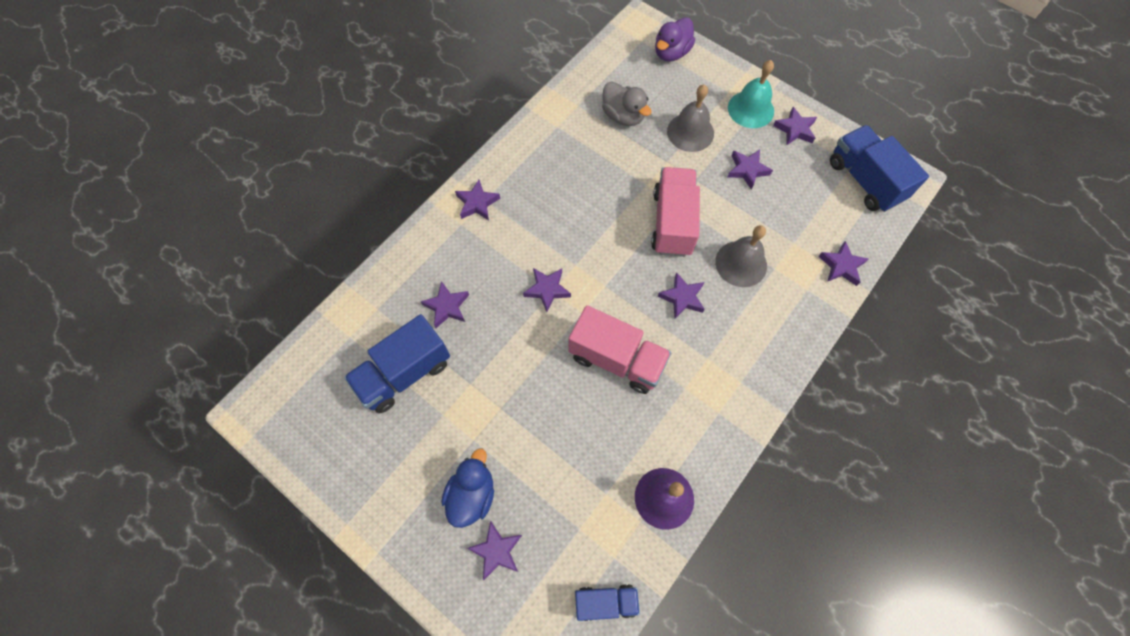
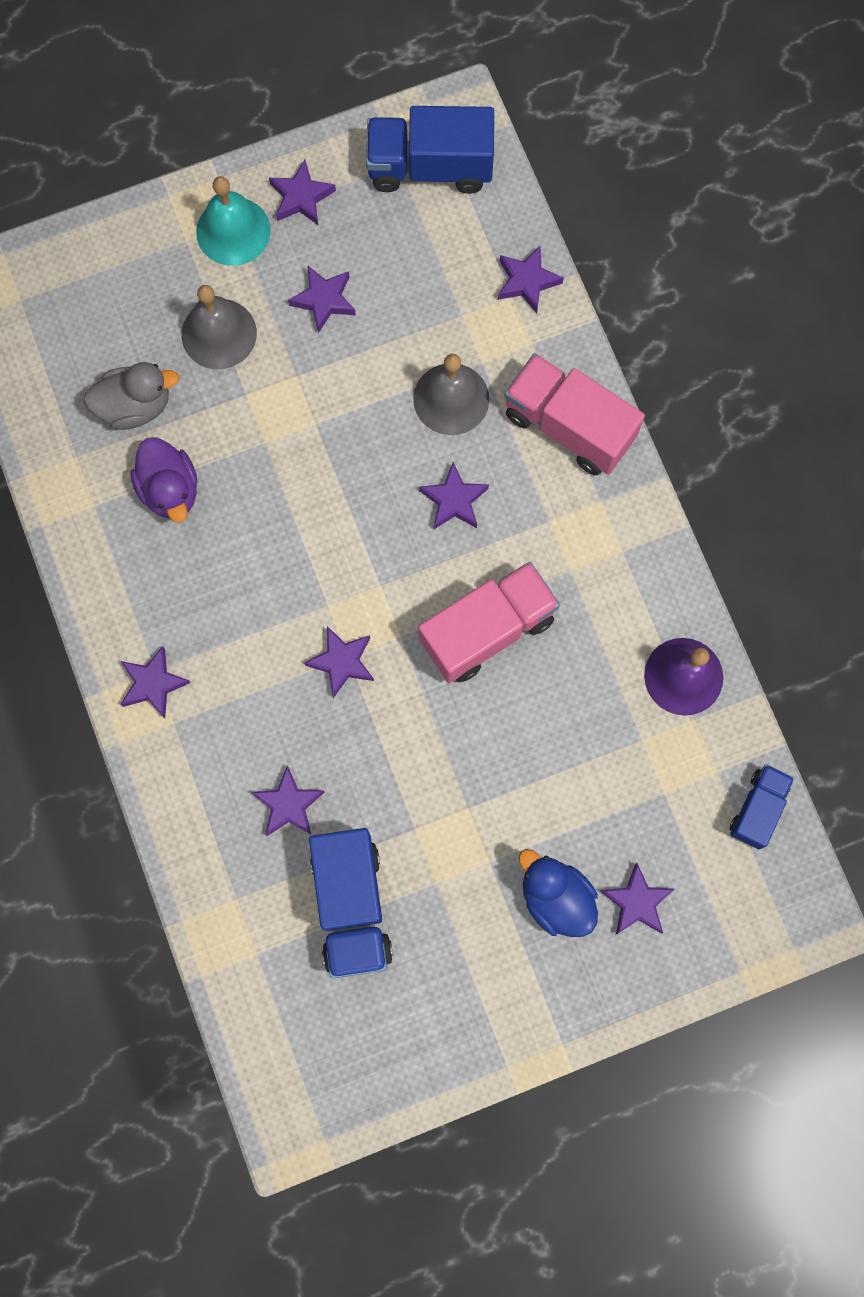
camera: 60 degrees left, 10 degrees up
pink truck [651,167,700,257] -> pink truck moved to [504,353,645,475]
purple duck [655,17,695,61] -> purple duck moved to [130,437,197,523]

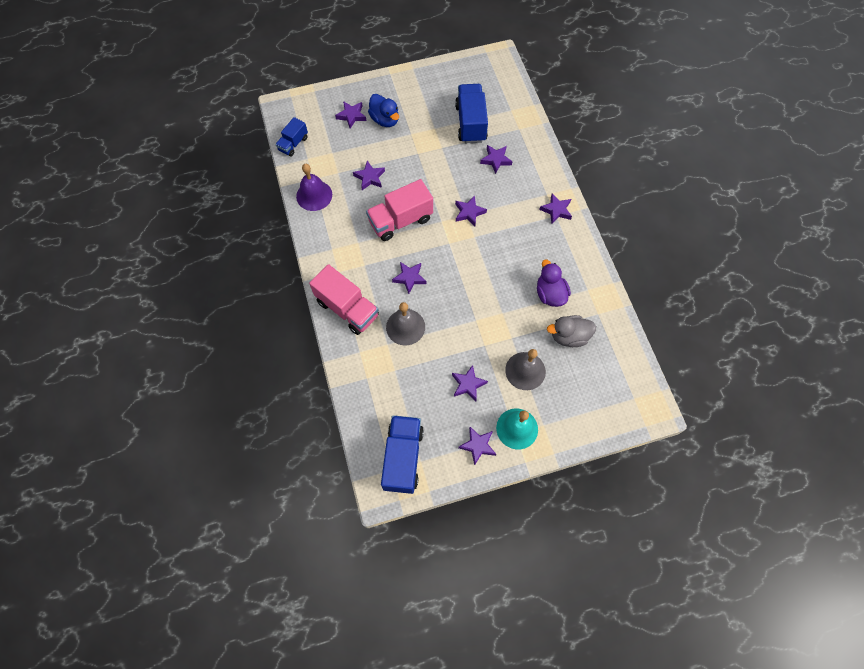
camera: 175 degrees left, 10 degrees down
blue truck [366,106,494,194] -> blue truck turned 90 degrees counterclockwise [381,415,424,494]
purple star [498,246,564,313] -> purple star moved to [353,161,385,190]

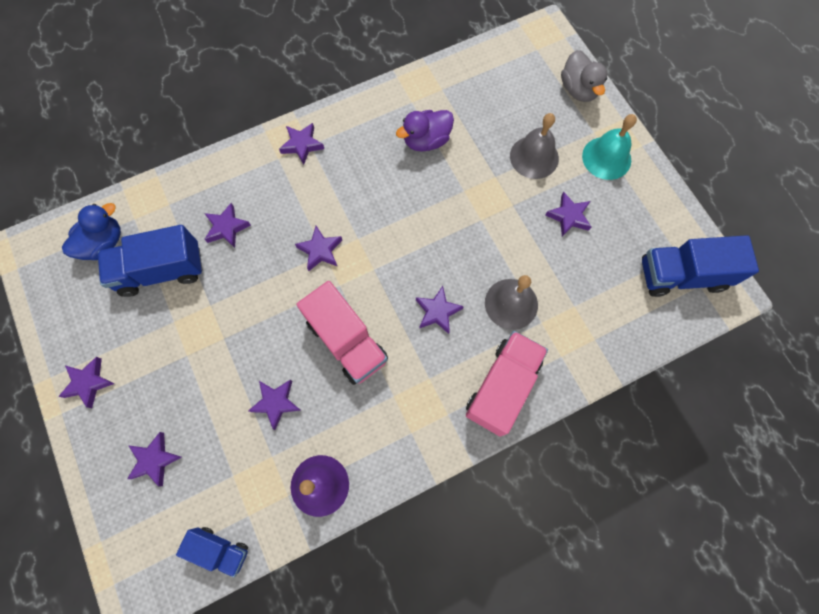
camera: 100 degrees left, 5 degrees up
blue duck [368,94,399,127] -> blue duck moved to [62,203,121,260]
purple star [458,427,496,465] -> purple star moved to [58,357,115,408]
grey duck [547,315,596,347] -> grey duck moved to [561,50,607,102]

